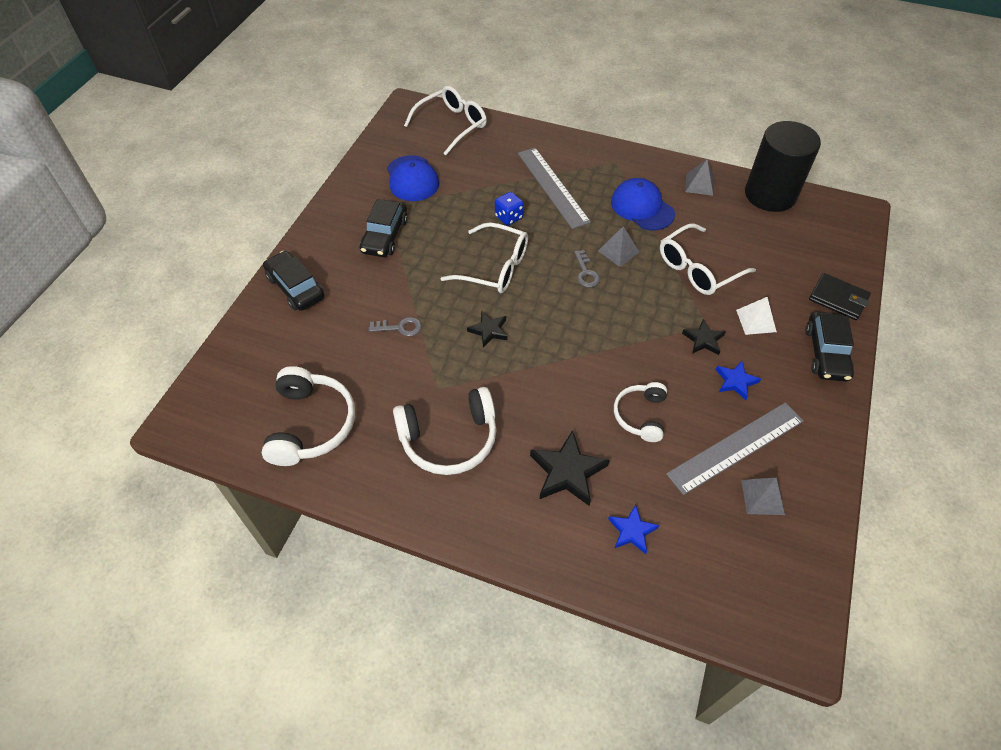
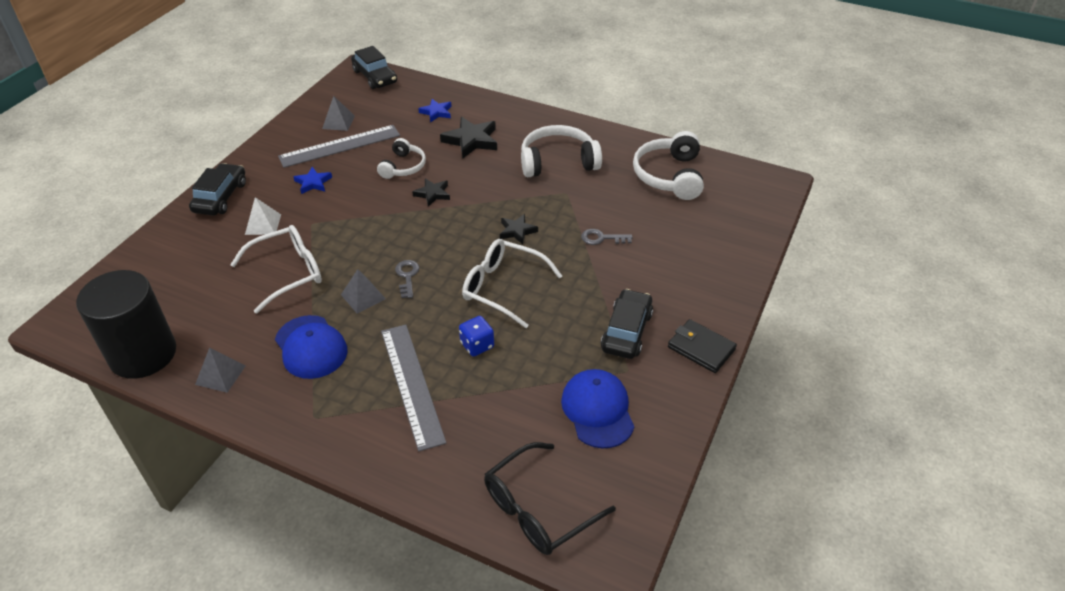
camera: 175 degrees left, 10 degrees down
black car [263,251,324,311] -> black car moved to [351,46,397,89]
white glasses [404,86,487,155] -> black glasses [484,442,616,555]
black star [682,319,726,355] -> black star moved to [412,179,450,207]
black wallet [809,273,871,320] -> black wallet moved to [668,319,737,373]

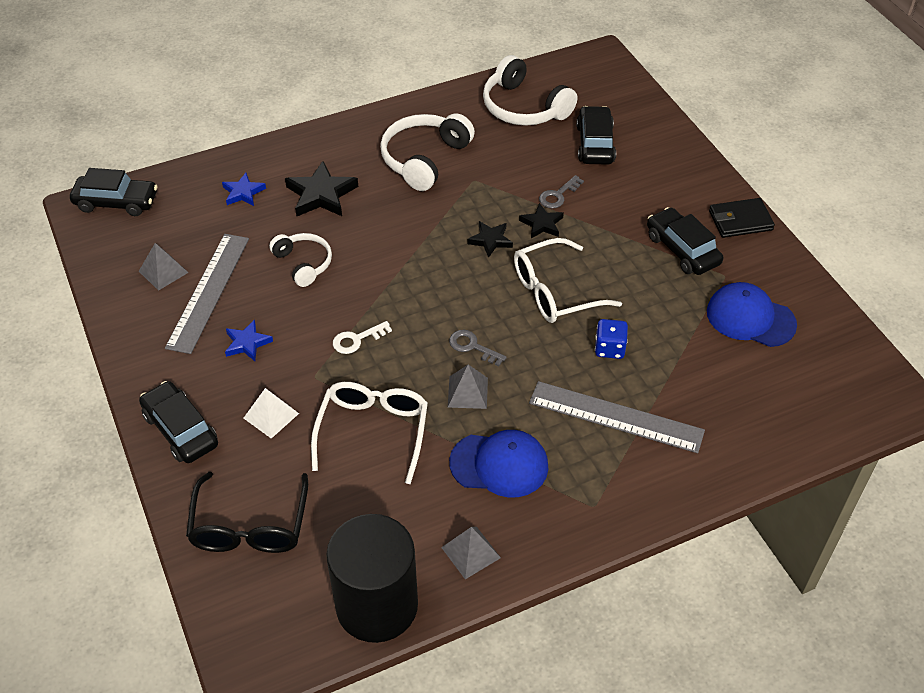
camera: 50 degrees left, 5 degrees up
black star [412,179,450,207] -> black star moved to [519,203,564,238]
black glasses [484,442,616,555] -> black glasses moved to [186,472,308,553]
none -> white key [333,321,392,354]
none -> black car [576,106,616,164]

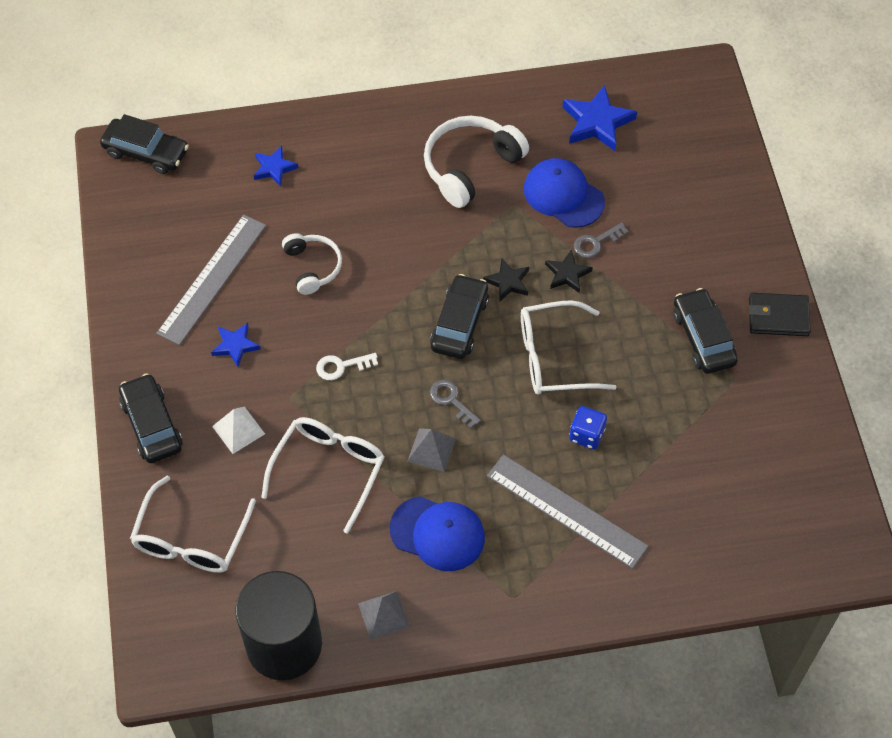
camera: 15 degrees right, 10 degrees up
grey pyramid [139,243,188,291] -> none
black glasses [186,472,308,553] -> white glasses [130,476,256,573]
black star [285,161,358,217] -> none
white headphones [483,55,577,126] -> blue star [563,85,637,151]
black car [576,106,616,164] -> black car moved to [430,274,489,359]
blue cap [707,282,797,347] -> blue cap moved to [524,158,605,228]

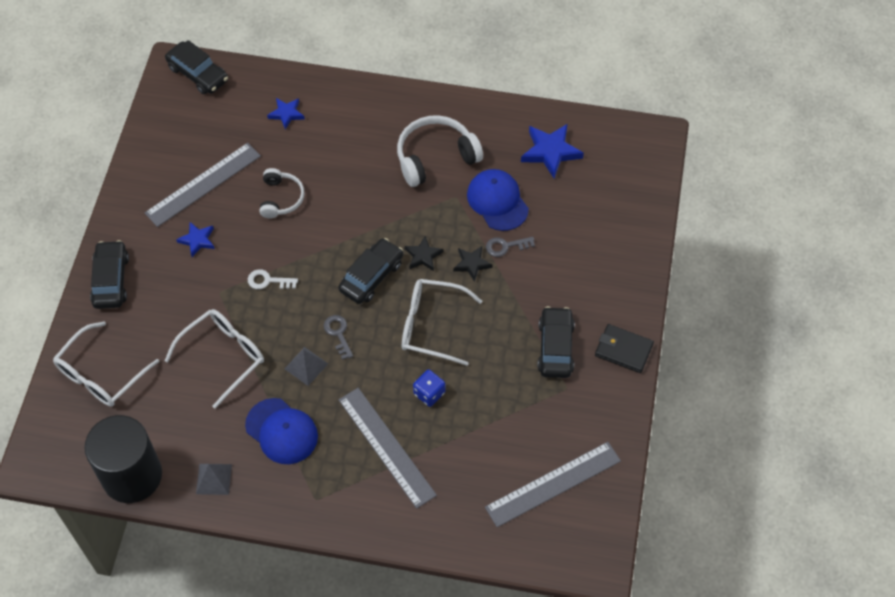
camera: 20 degrees right, 0 degrees up
white pyramid [212,406,265,454] -> none
none -> grey ruler [485,442,621,527]

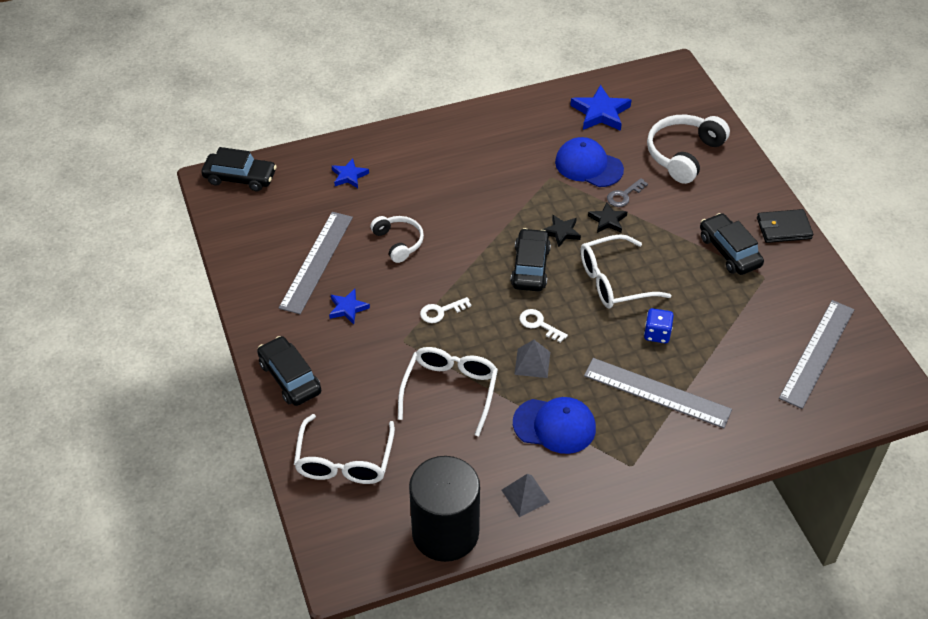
camera: 30 degrees left, 10 degrees down
grey key [324,315,353,360] -> white key [519,309,568,343]
white headphones [397,115,483,187] -> white headphones moved to [647,115,730,184]

